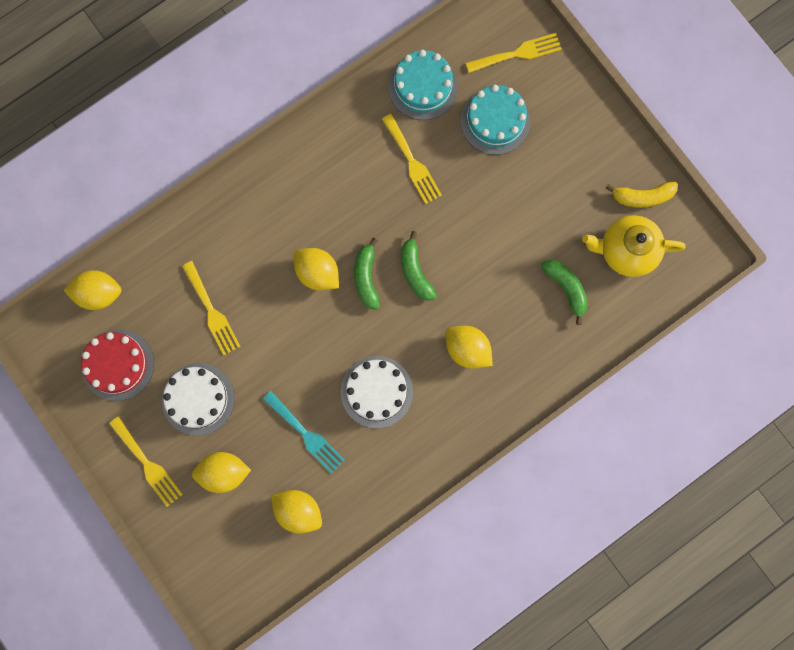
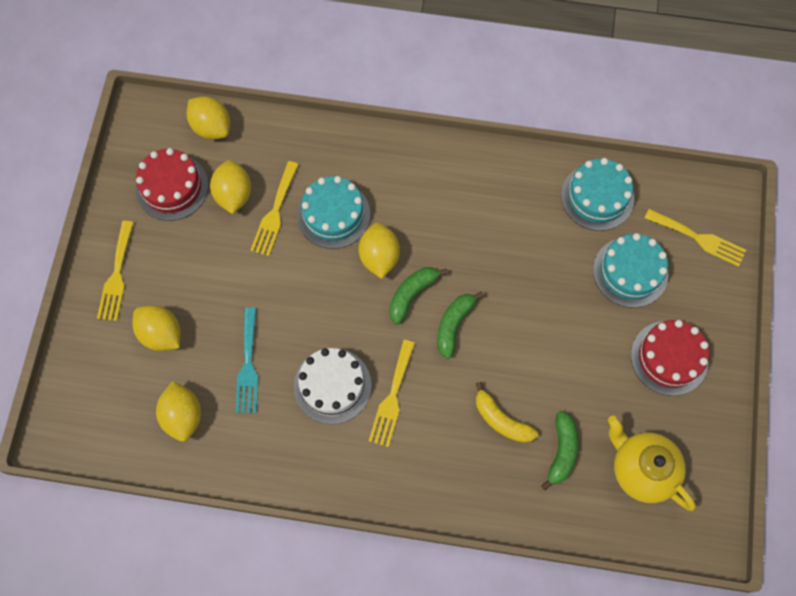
camera: 45 degrees right, 10 degrees down
white cake [162,363,235,436] -> none
yellow fork [382,114,442,204] -> yellow fork moved to [369,340,415,447]
yellow lemon [445,325,493,369] -> yellow lemon moved to [210,160,251,214]
yellow banana [605,182,678,208] -> yellow banana moved to [476,382,538,443]
none -> turquoise cake [297,176,370,249]
none -> red cake [631,320,709,396]

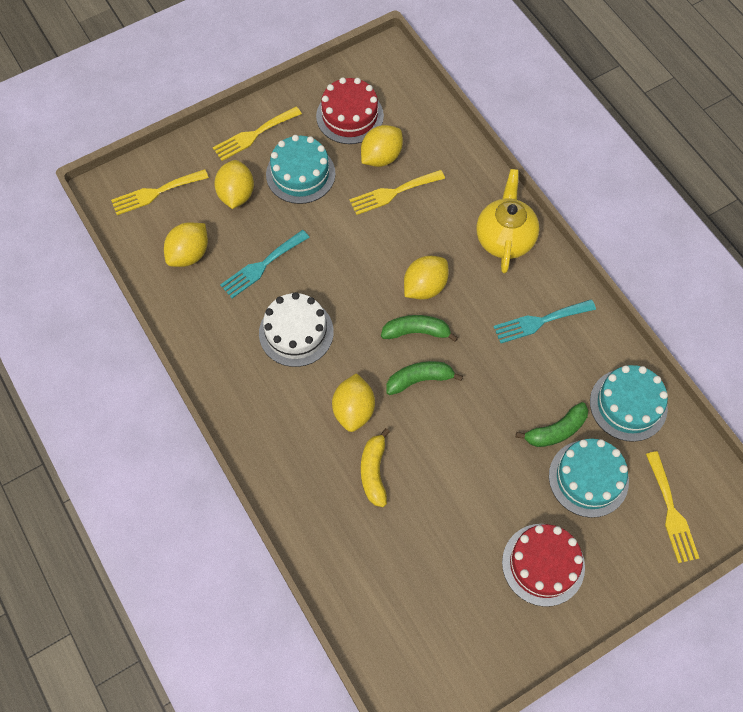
camera: 50 degrees right, 5 degrees down
yellow lemon [187,96,230,140] -> yellow lemon moved to [332,373,375,432]
turquoise cake [297,176,370,249] -> turquoise cake moved to [266,135,335,204]
yellow fork [369,340,415,447] -> yellow fork moved to [111,169,209,215]
green banana [541,411,579,491] -> green banana moved to [516,402,588,447]
yellow teapot [608,416,696,511] -> yellow teapot moved to [476,169,539,273]
none -> turquoise fork [494,299,596,343]

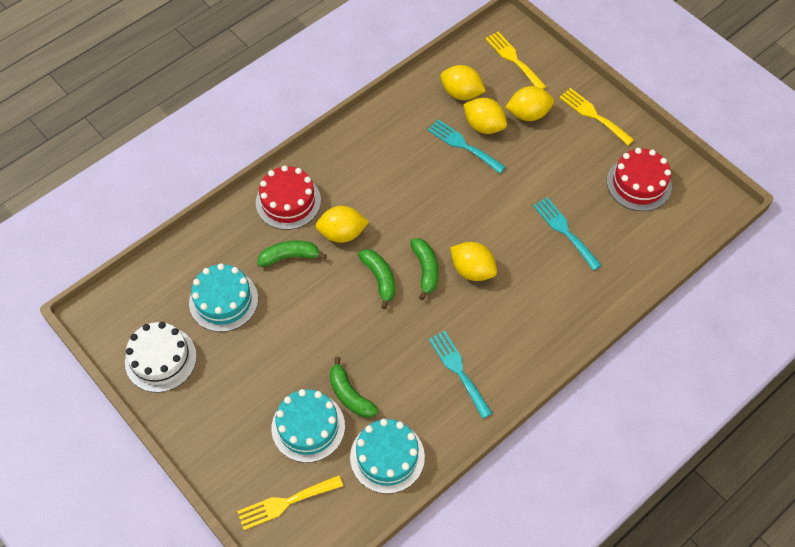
camera: 80 degrees right, 5 degrees down
white cake [259,292,334,367] -> white cake moved to [125,322,197,392]
turquoise cake [266,135,335,204] -> turquoise cake moved to [189,263,258,332]
yellow fork [349,170,445,215] -> turquoise fork [533,197,602,271]
yellow lemon [361,125,403,167] -> yellow lemon moved to [463,98,507,134]
yellow banana [361,428,390,507] -> green banana [257,241,327,267]
yellow teapot [476,169,539,273] -> none
red cake [502,524,585,607] -> red cake moved to [256,165,321,230]

